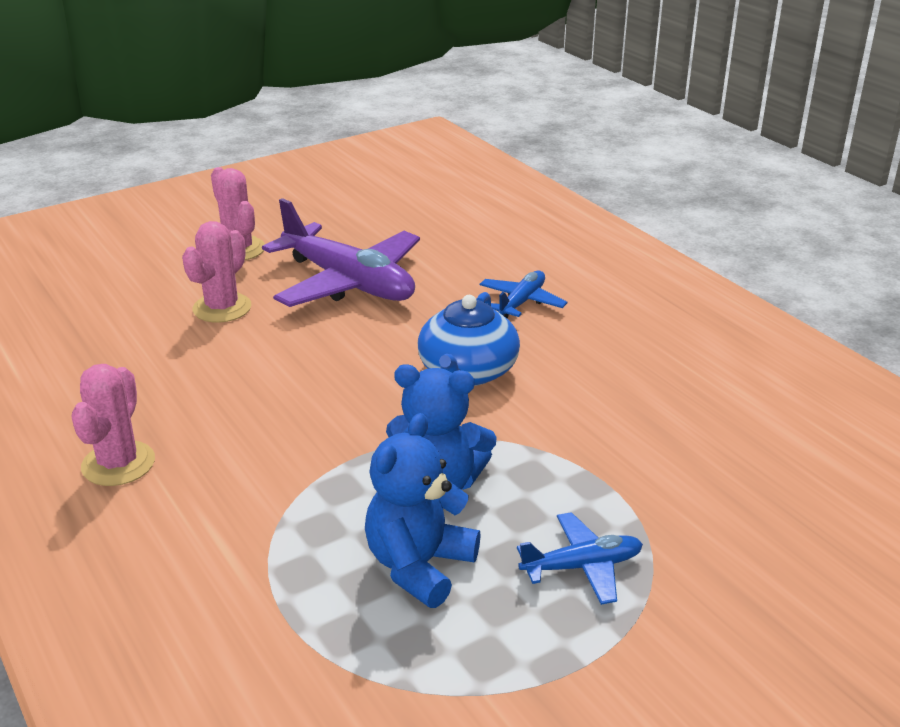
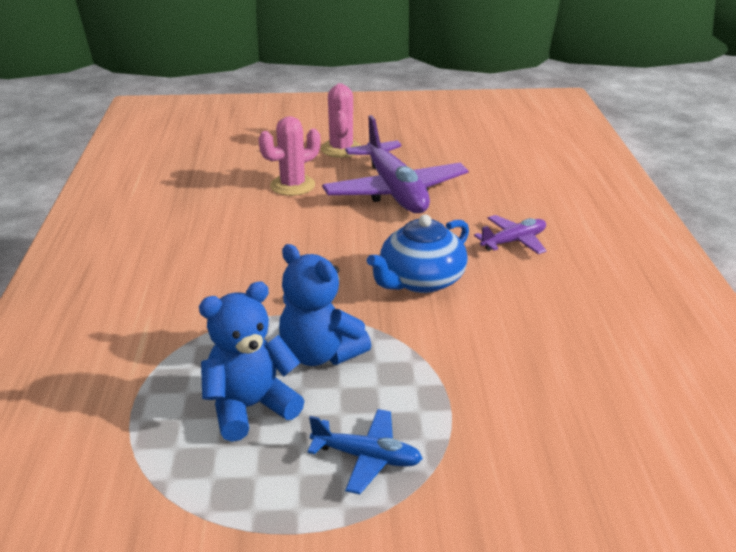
camera: 30 degrees right, 0 degrees up
pink cactus [71,364,155,486] -> none
blue plane [480,271,567,318] -> purple plane [474,215,547,254]

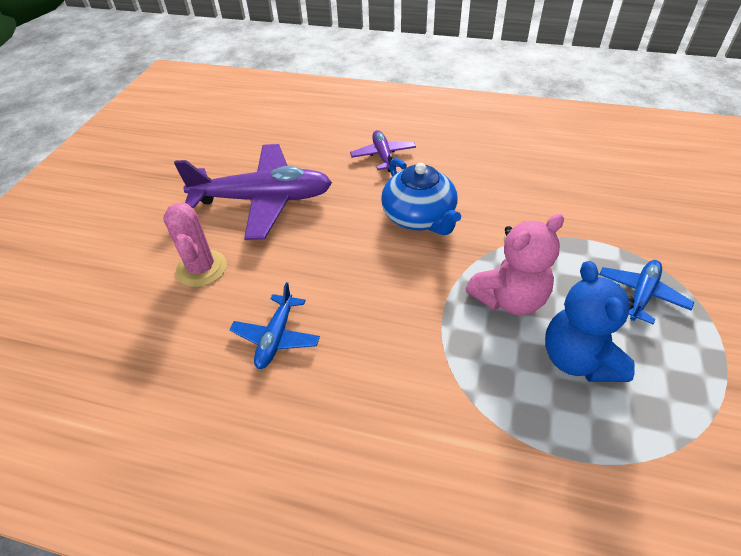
camera: 70 degrees left, 15 degrees up
blue teddy bear [279,244,371,366] -> pink teddy bear [466,214,564,315]
pink cactus [321,83,361,158] -> none
none -> blue plane [229,282,320,369]

